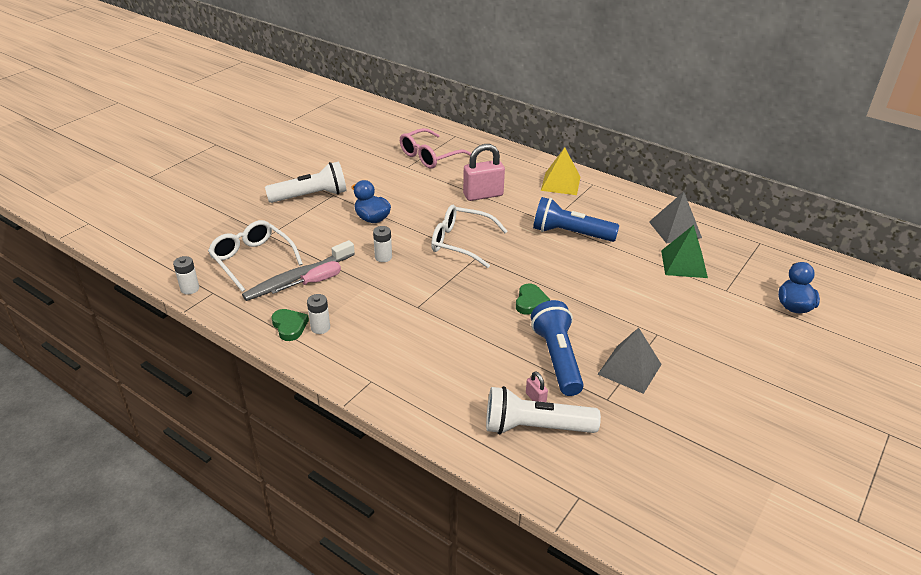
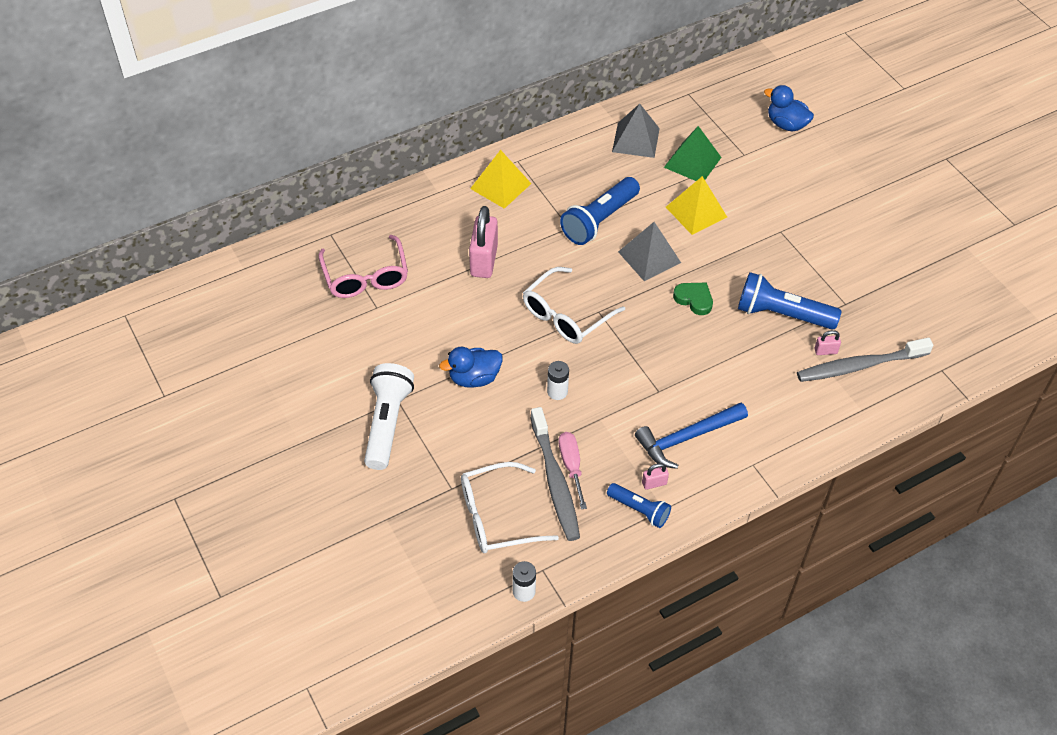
camera: 65 degrees left, 15 degrees up
green heart [271,309,309,341] -> blue flashlight [607,483,671,528]
white battery [307,294,330,334] -> pink padlock [642,463,669,490]
white flashlight [486,386,601,435] -> grey toothbrush [797,338,933,382]
grey pyramid [598,328,662,394] -> grey pyramid moved to [618,222,681,281]
none -> blue hammer [635,403,748,469]
none -> yellow pyramid [666,176,727,235]

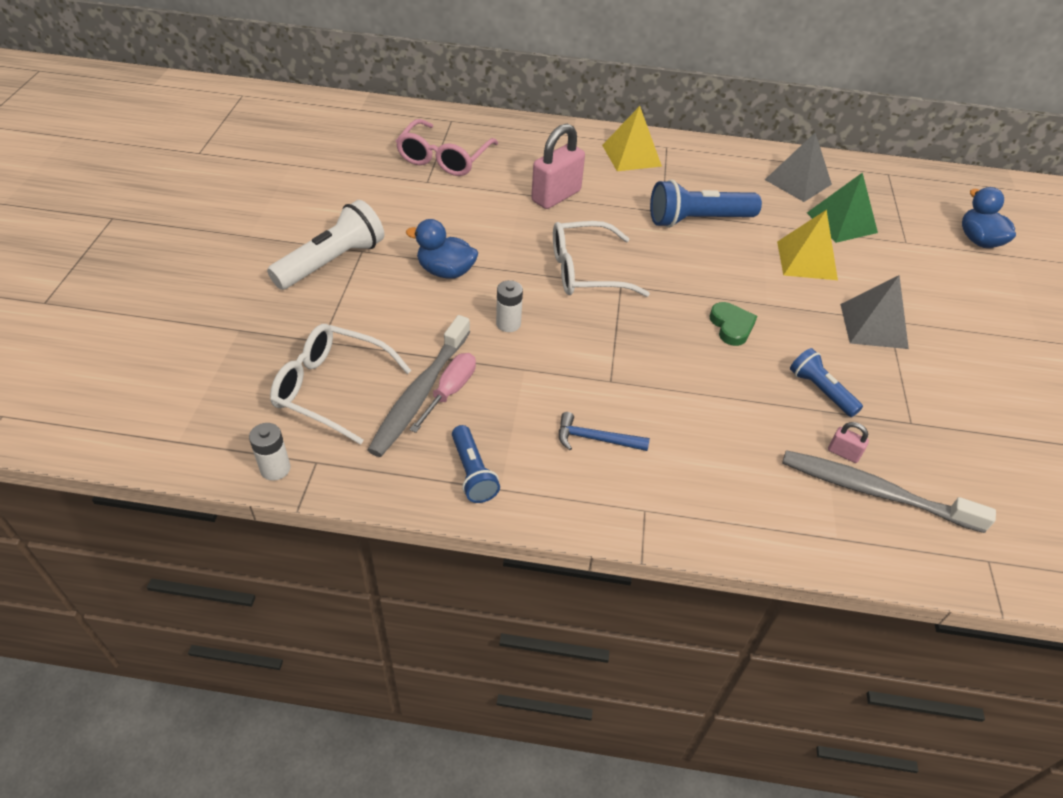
camera: 35 degrees right, 5 degrees down
grey pyramid [618,222,681,281] -> grey pyramid moved to [840,275,909,349]
blue hammer [635,403,748,469] -> blue hammer [559,412,650,451], size x0.60
pink padlock [642,463,669,490] -> none
blue flashlight [738,272,841,330] -> blue flashlight [790,348,863,417], size x0.59

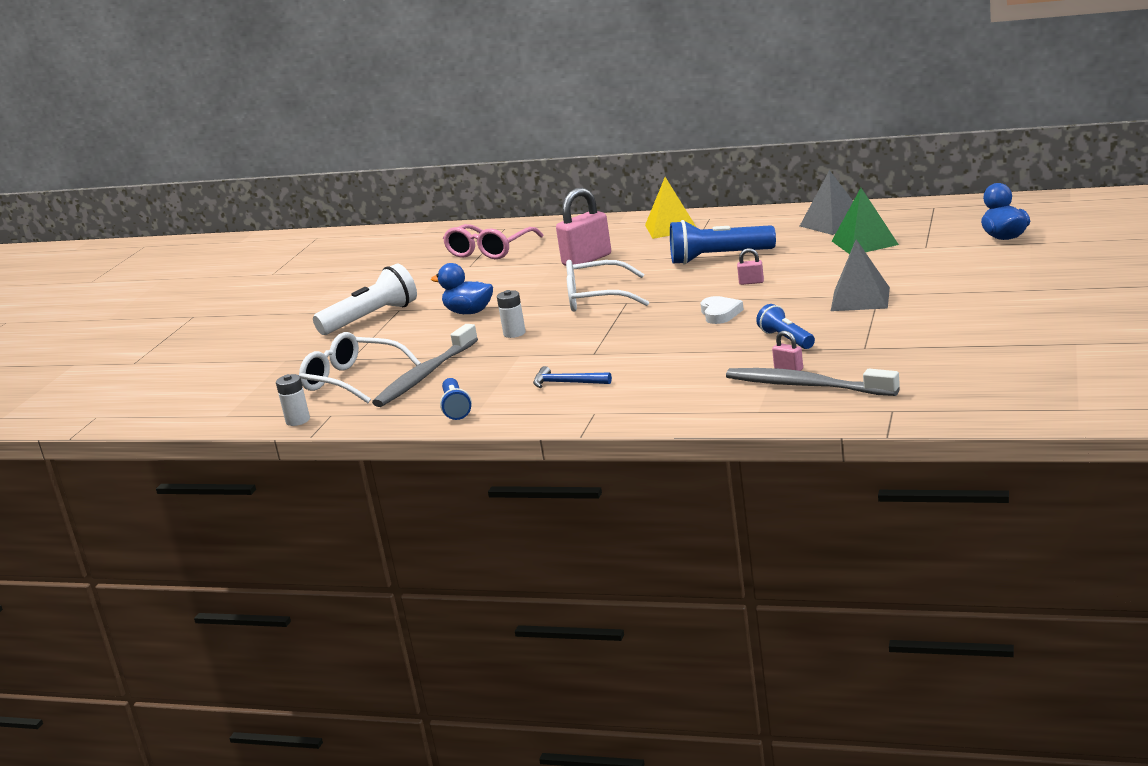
camera: 15 degrees right, 25 degrees down
pink screwdriver [409,353,476,433] -> none
green heart [709,302,757,346] -> white heart [701,296,744,324]
yellow pyramid [777,210,838,280] -> none
none -> pink padlock [737,248,764,285]

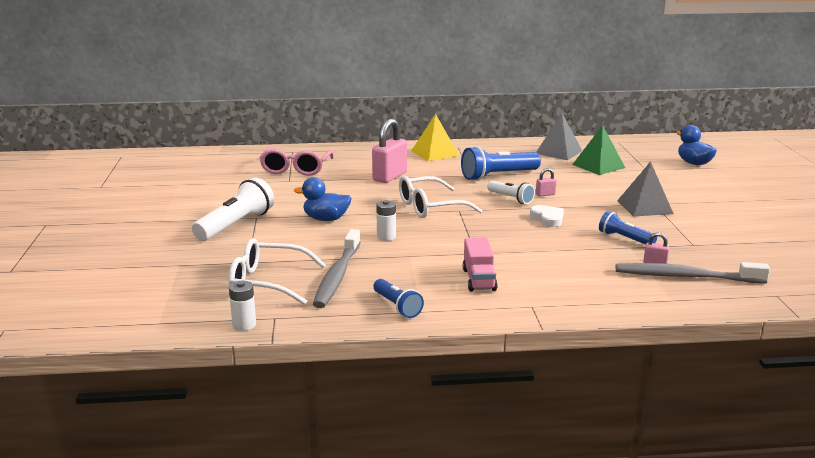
camera: 25 degrees left, 0 degrees up
blue hammer [533,366,612,388] -> pink truck [463,238,498,292]
none -> white flashlight [487,181,535,204]

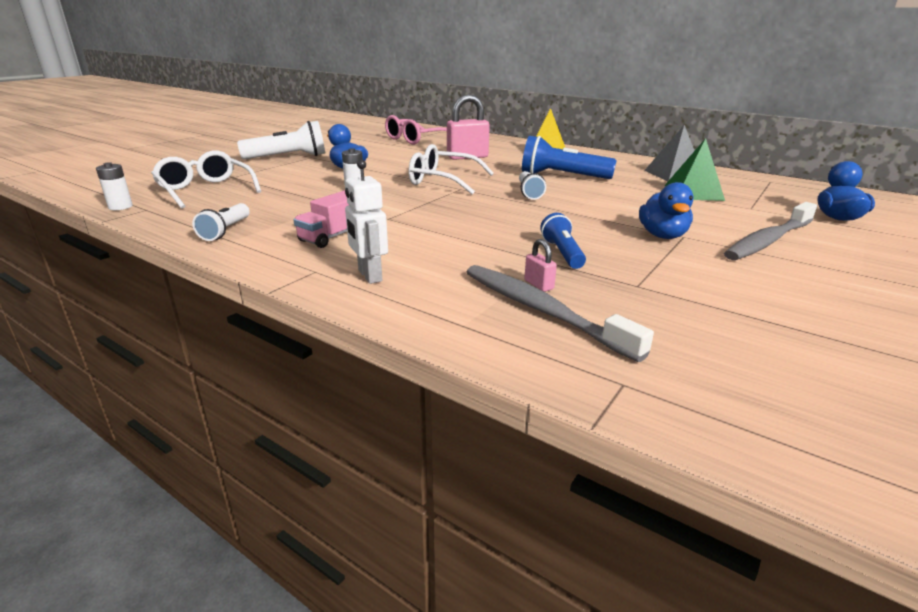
camera: 40 degrees right, 5 degrees up
grey toothbrush [313,229,361,308] -> grey toothbrush moved to [724,202,817,260]
blue flashlight [373,279,424,318] -> white flashlight [192,203,250,241]
white heart [530,205,564,227] -> none
pink padlock [536,168,557,196] -> none
grey pyramid [617,161,674,216] -> blue duck [639,182,693,239]
none -> white robot [345,160,388,284]

